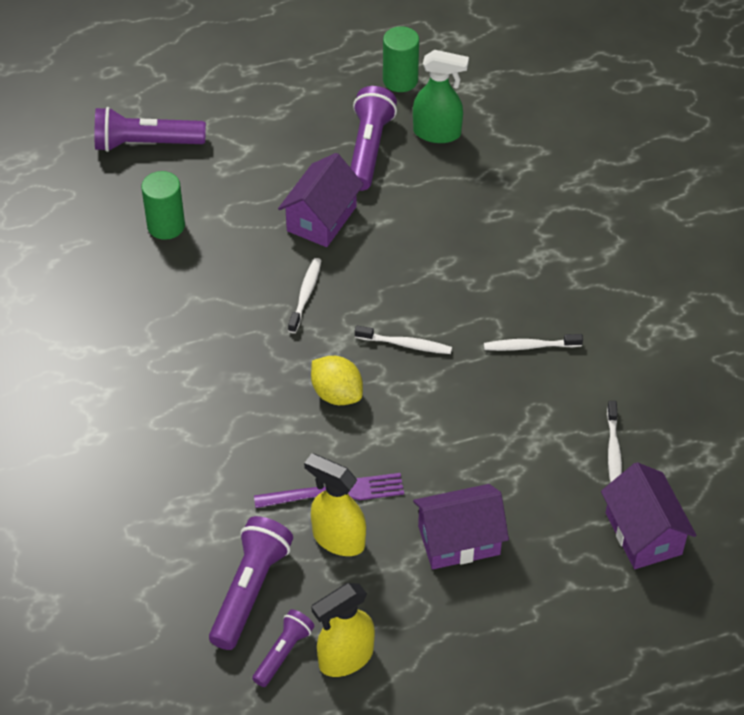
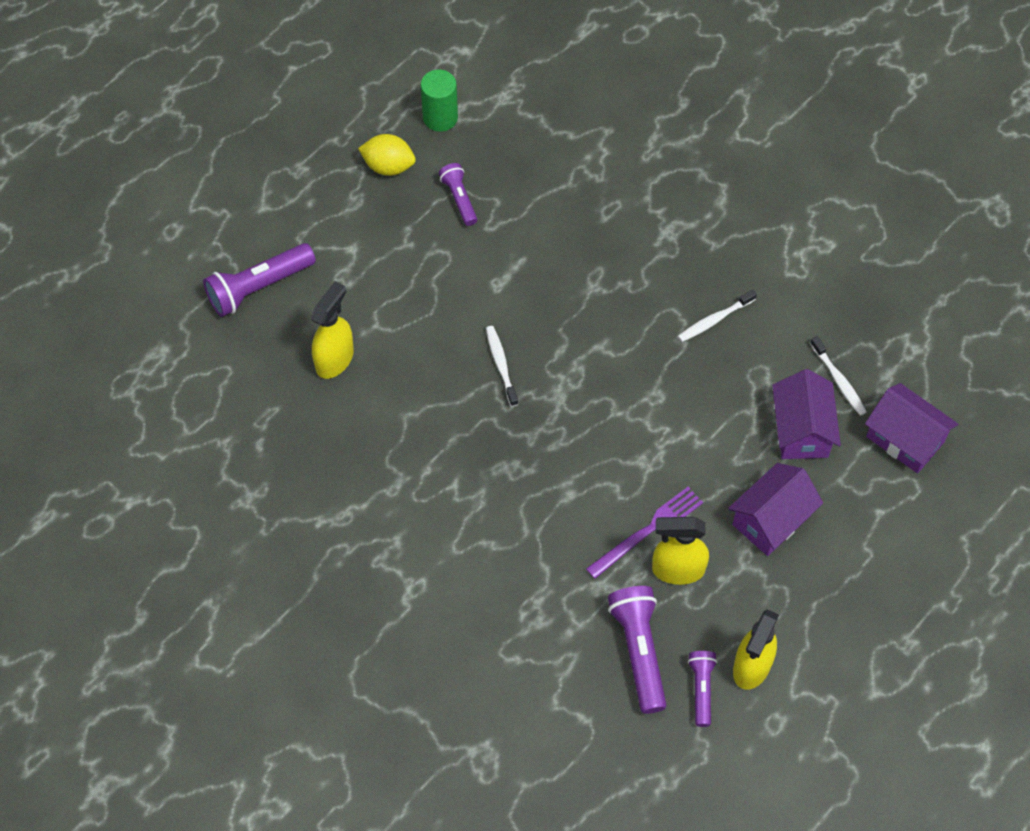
camera: 30 degrees left, 10 degrees up
green cylinder [141,171,185,240] -> yellow spray bottle [311,281,354,379]
purple house [278,153,364,247] -> purple house moved to [772,369,841,459]
yellow lemon [311,356,363,405] -> yellow lemon moved to [358,134,416,176]
purple flashlight [350,86,397,191] -> purple flashlight [439,163,477,226], size x0.59
white toothbrush [355,326,452,354] -> none
green spray bottle [413,50,469,143] -> none

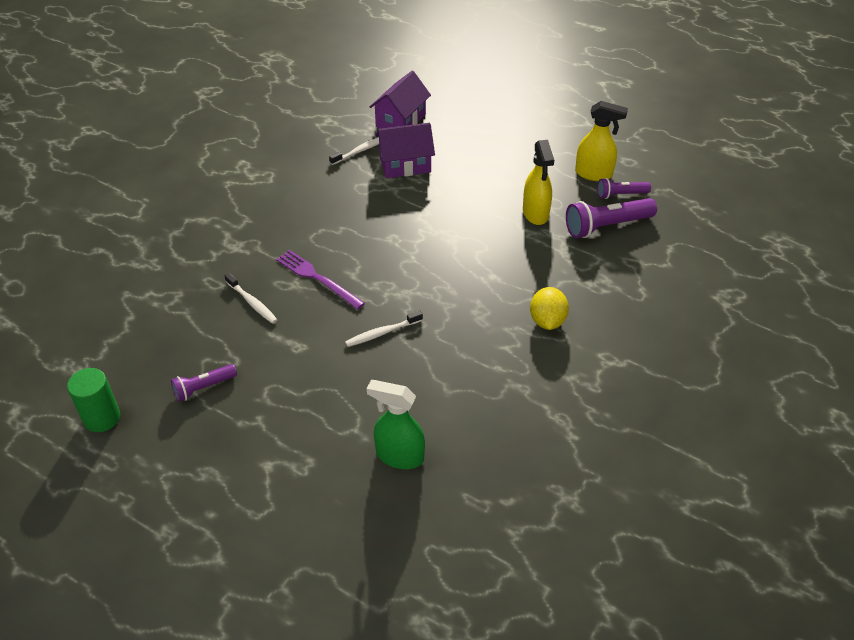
camera: 100 degrees left, 15 degrees down
purple flashlight [203,243,316,317] -> none
yellow spray bottle [311,281,354,379] -> green spray bottle [367,380,425,469]
yellow lemon [358,134,416,176] -> yellow lemon moved to [530,287,569,330]
purple fork [586,487,703,579] -> purple fork moved to [276,250,365,309]
white toothbrush [678,289,757,342] -> white toothbrush moved to [225,273,277,324]
purple house [728,463,823,556] -> none

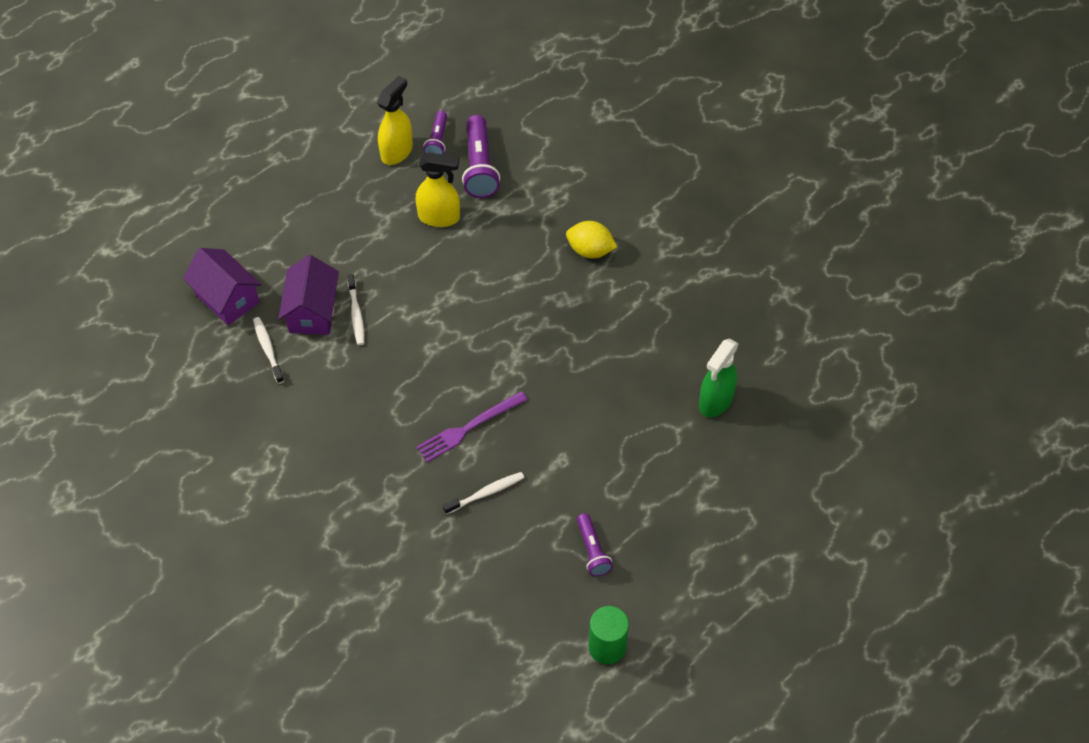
camera: 75 degrees left, 10 degrees up
white toothbrush [345,311,423,347] -> white toothbrush moved to [347,274,364,345]

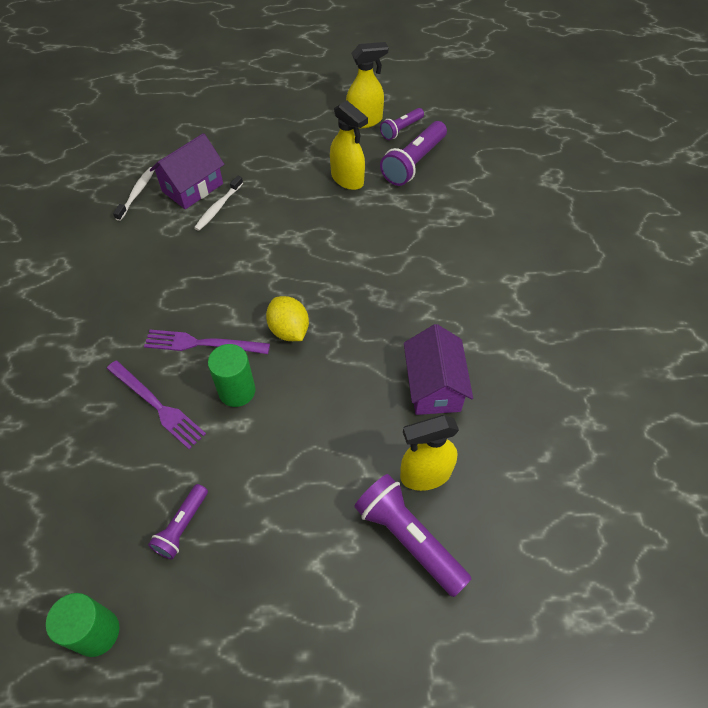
camera: 40 degrees right, 0 degrees up
purple house [183,248,262,325] -> purple house moved to [404,324,473,415]
white toothbrush [443,472,524,514] -> purple fork [107,360,206,449]
yellow lemon [566,221,617,258] -> yellow lemon moved to [266,296,309,341]
green spray bottle [699,338,739,417] -> yellow spray bottle [400,415,459,491]
none -> green cylinder [208,344,255,407]
none -> purple flashlight [354,474,471,597]

